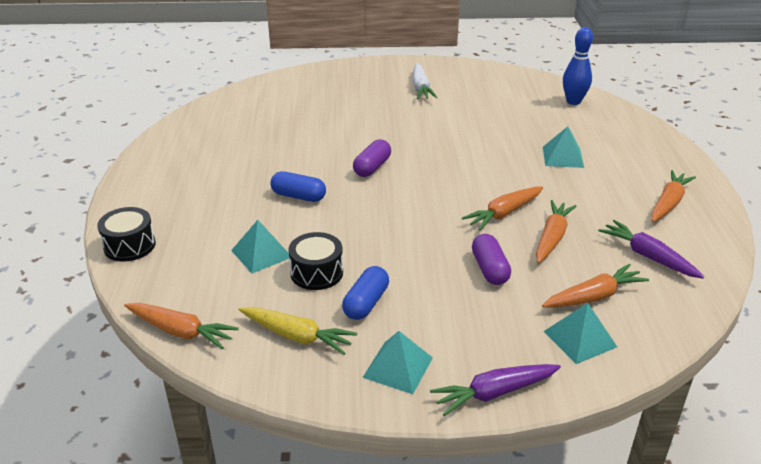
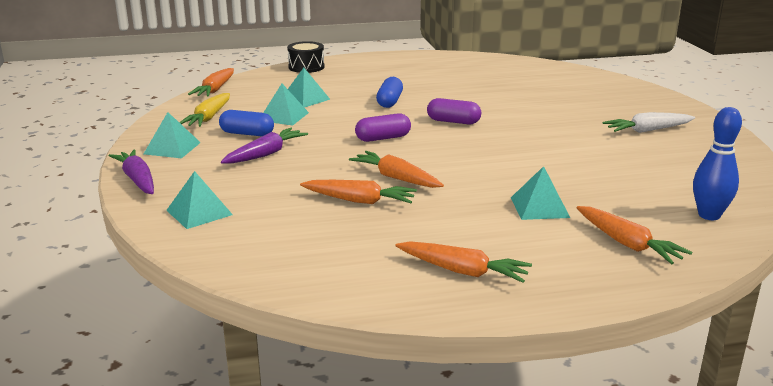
camera: 80 degrees right, 10 degrees down
black drum [288,232,343,290] -> turquoise pyramid [263,84,309,126]
purple capsule [472,234,511,285] -> purple capsule moved to [355,113,411,142]
orange carrot [542,264,649,307] -> orange carrot moved to [576,206,692,264]
purple carrot [598,220,704,279] -> purple carrot moved to [221,128,308,164]

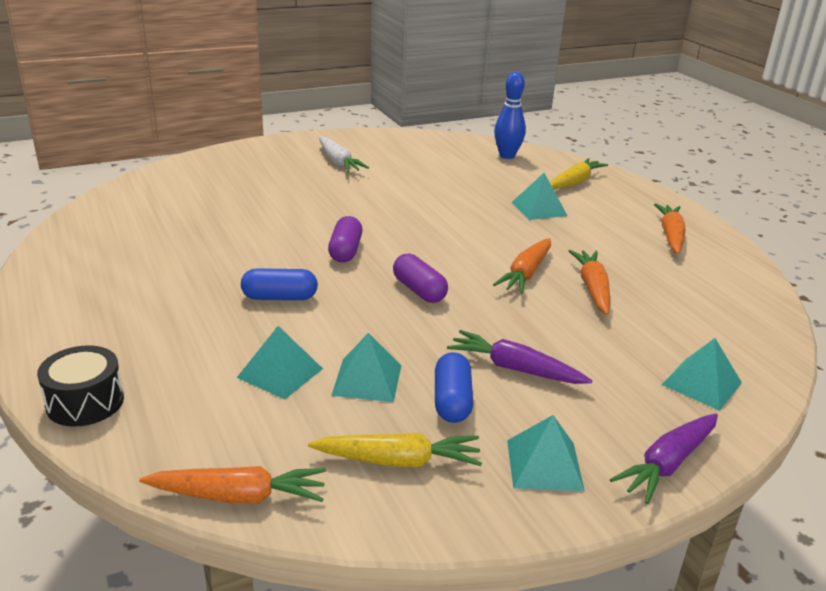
camera: 105 degrees left, 5 degrees up
orange carrot [576,206,692,264] -> yellow carrot [550,158,608,189]

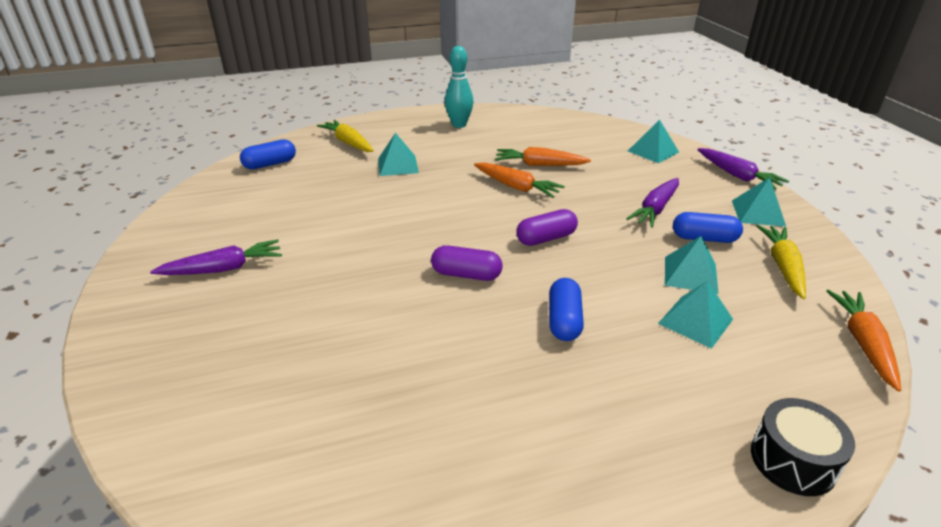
camera: 80 degrees left, 5 degrees up
white carrot [319,137,369,172] -> purple carrot [150,239,282,275]
blue bowling pin [494,72,526,159] -> blue capsule [240,139,296,170]
orange carrot [654,203,686,254] -> turquoise bowling pin [445,46,473,128]

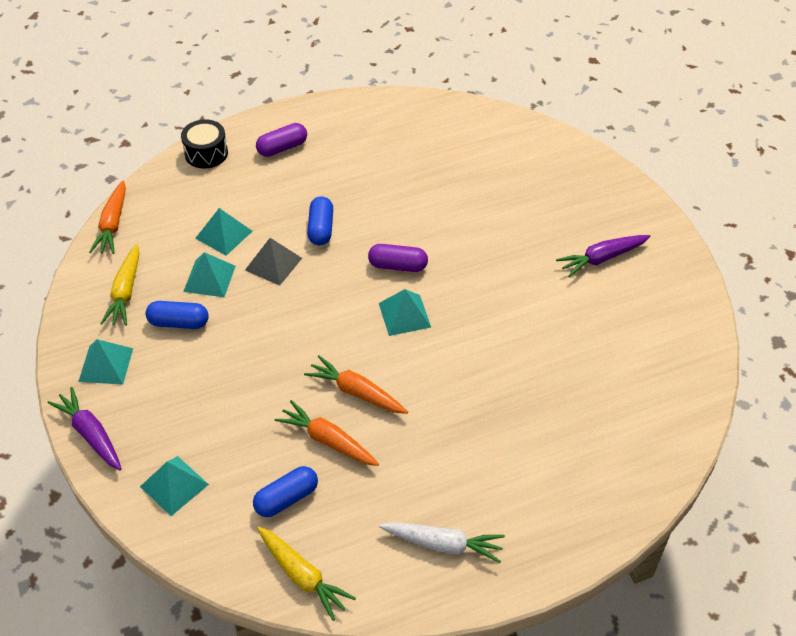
camera: 175 degrees right, 15 degrees up
blue capsule [240,139,296,170] -> blue capsule moved to [253,466,318,517]
yellow carrot [317,120,374,152] -> yellow carrot moved to [257,526,356,621]
turquoise pyramid [378,133,419,176] -> turquoise pyramid moved to [379,289,431,336]
turquoise bowling pin [445,46,473,128] -> white carrot [379,522,505,563]
orange carrot [495,147,591,166] -> orange carrot turned 150 degrees counterclockwise [275,400,379,466]
purple capsule [516,209,578,246] -> purple capsule moved to [256,123,307,157]
purple carrot [626,178,679,228] -> none
none -> grey pyramid [245,238,302,286]

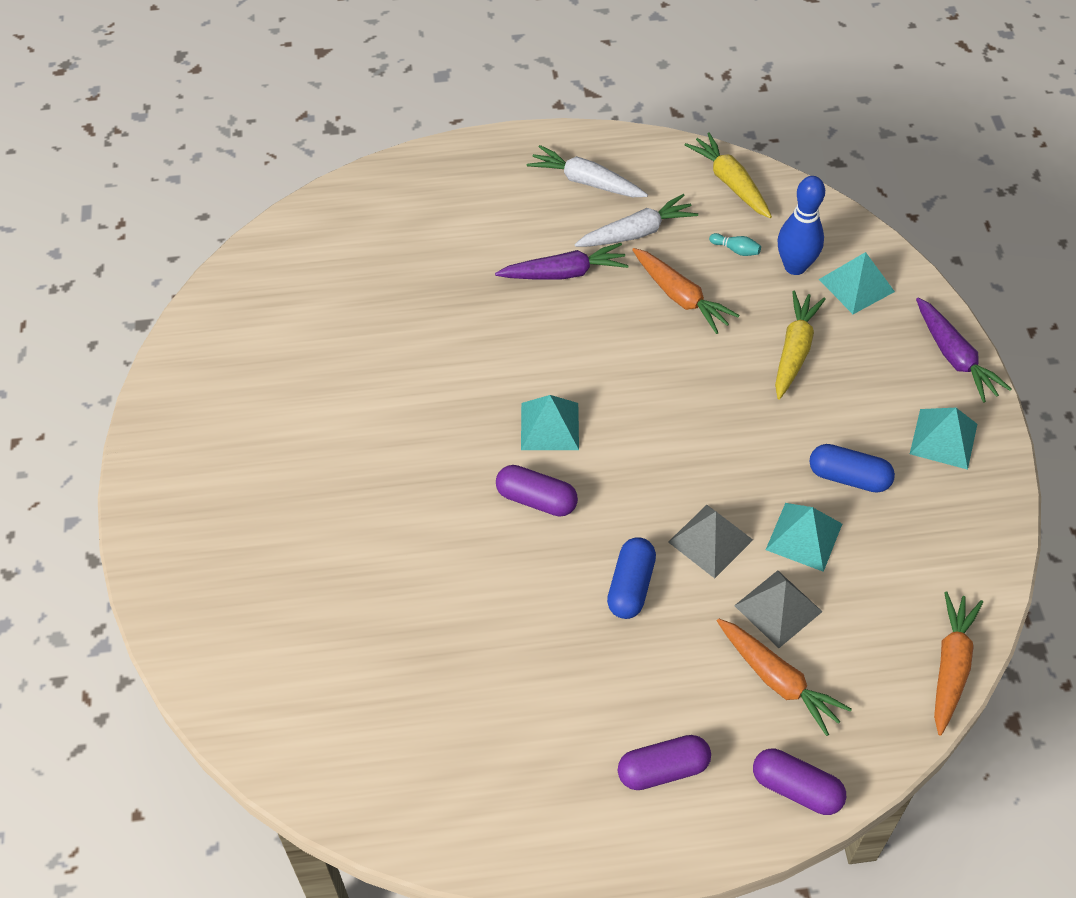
camera: 165 degrees left, 5 degrees up
yellow carrot [100,244,140,326] -> yellow carrot moved to [775,291,826,400]
black drum [181,119,228,168] -> purple capsule [753,749,846,815]
turquoise pyramid [195,208,252,256] -> grey pyramid [734,570,823,648]
blue capsule [253,466,318,517] -> turquoise bowling pin [709,233,761,256]
orange carrot [304,355,408,414] -> orange carrot moved to [717,618,852,736]
purple carrot [556,235,651,277] -> purple carrot moved to [495,243,629,279]
none -> white carrot [574,194,698,247]
none -> blue bowling pin [778,176,825,275]

